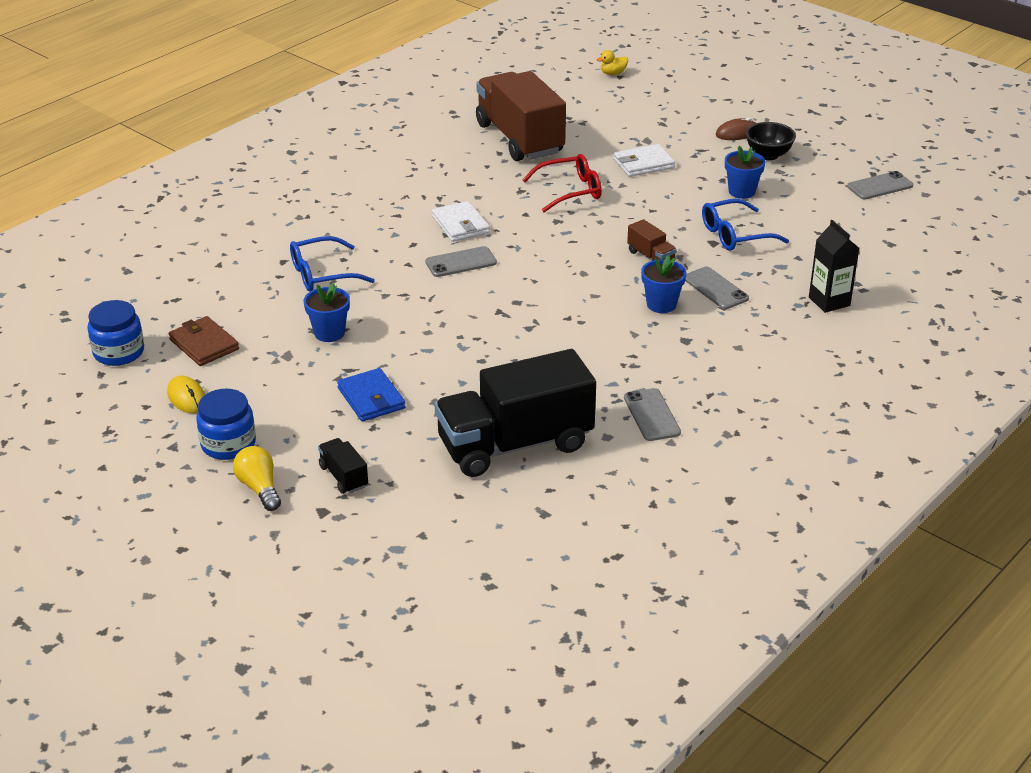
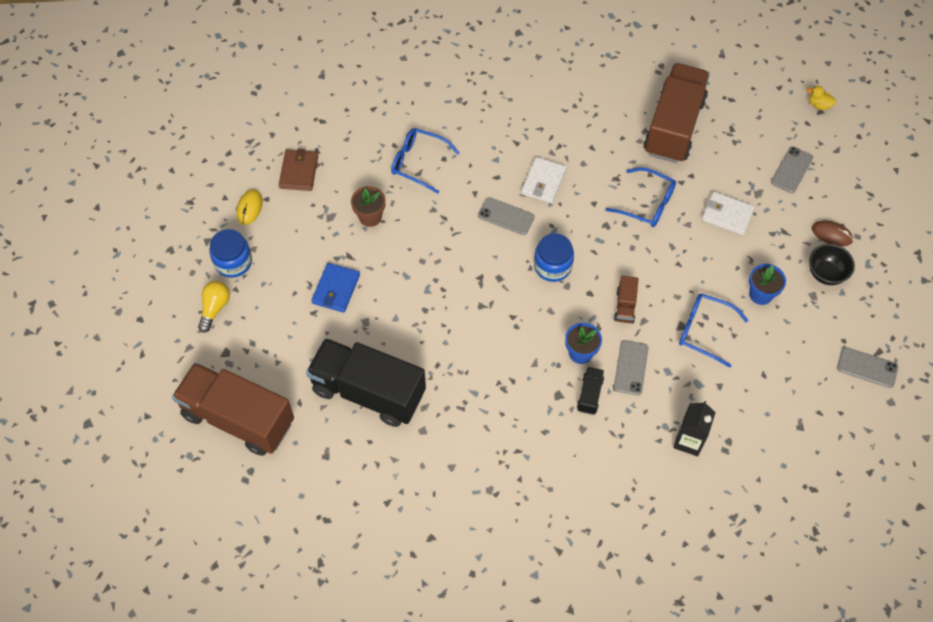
camera: 45 degrees right, 25 degrees up
blue jar [87,300,144,366] -> blue jar moved to [534,233,574,282]
blue flower pot [304,283,350,342] -> brown flower pot [351,186,386,227]
black truck [318,438,368,494] -> black truck moved to [577,367,604,415]
red glasses [522,154,602,212] -> blue glasses [605,167,676,227]
grey phone [624,388,681,441] -> grey phone moved to [771,146,813,193]
none -> brown truck [172,363,294,456]

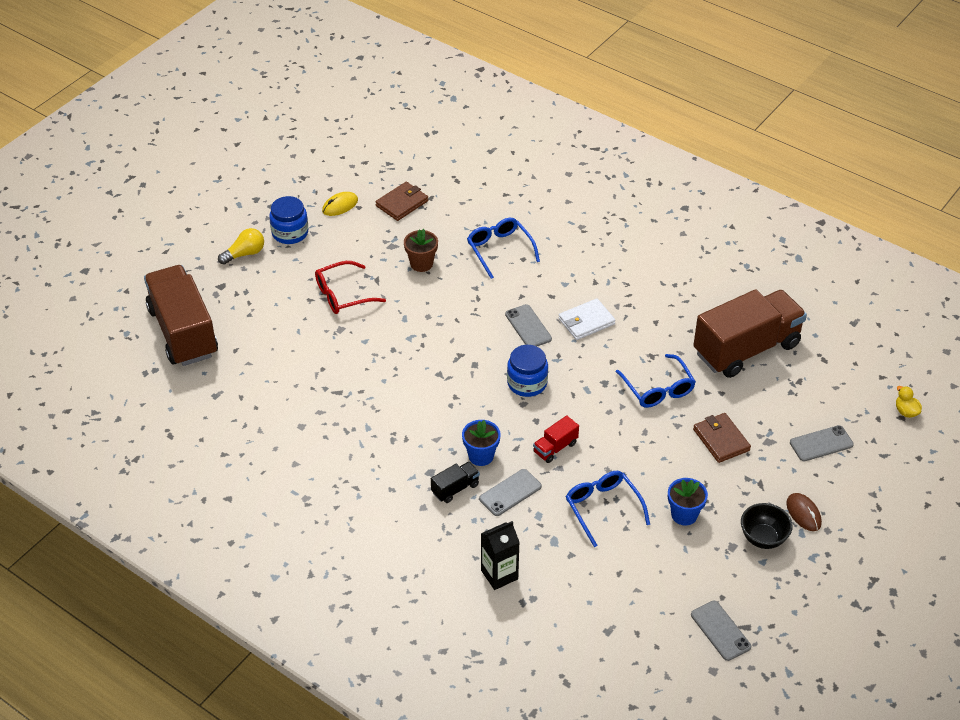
camera: 40 degrees right, 15 degrees down
black truck [306,338,426,427] -> none
blue wallet [311,263,360,313] -> red glasses [315,261,386,314]
brown truck [614,276,639,323] -> red truck [533,415,579,463]
white wallet [702,191,755,235] -> brown wallet [693,413,751,463]

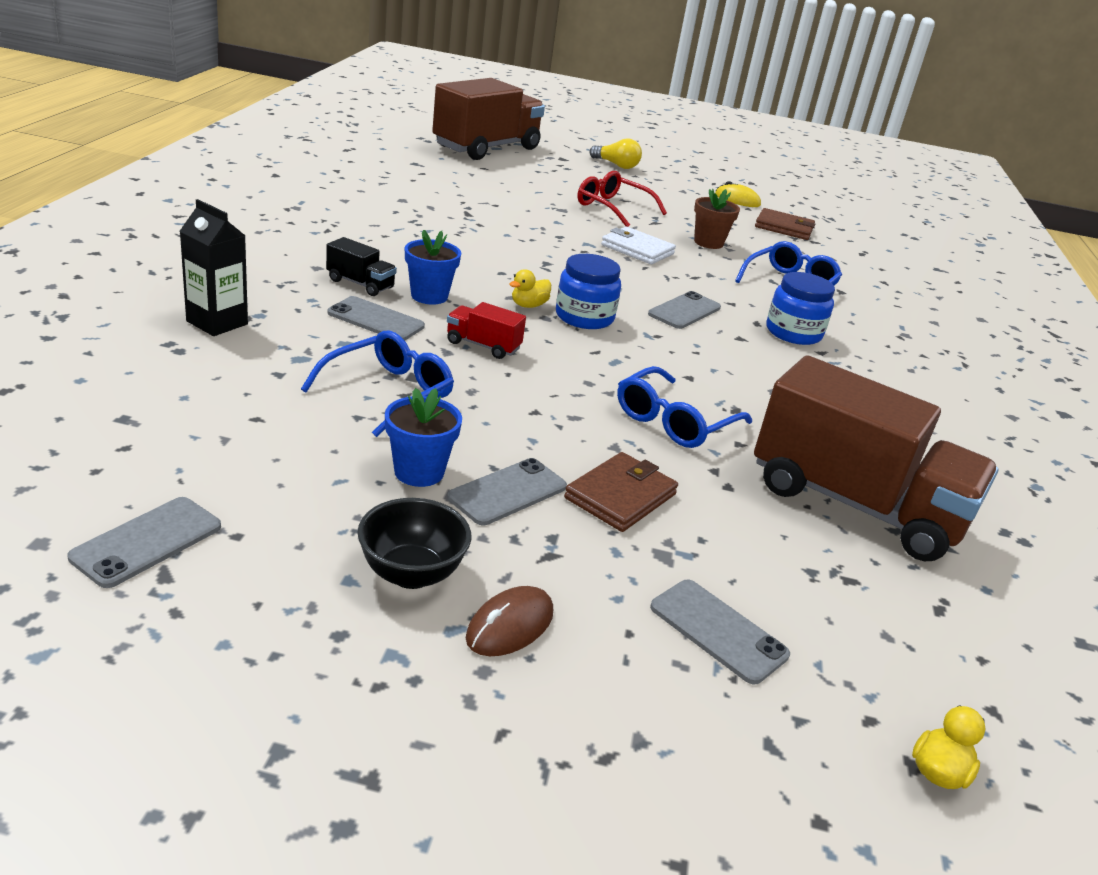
camera: 60 degrees right, 15 degrees down
blue jar [269,196,308,244] -> blue jar moved to [767,272,835,345]
white wallet [559,298,616,340] -> white wallet moved to [601,227,676,264]
none -> grey phone [447,458,567,525]
none -> yellow duck [509,269,551,308]

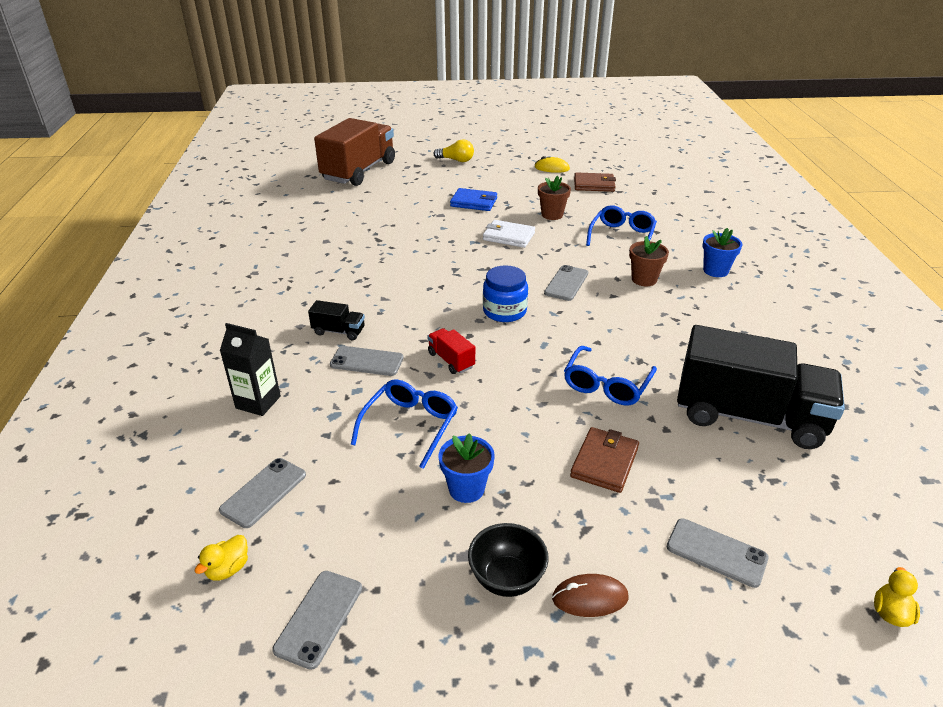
camera: 10 degrees left, 5 degrees up
blue flower pot [405,230,461,305] -> blue flower pot moved to [702,228,742,277]
red truck [447,302,526,359] -> red truck turned 45 degrees clockwise [427,328,475,374]
grey phone [447,458,567,525] -> grey phone moved to [219,458,306,528]
brown mouse [466,586,553,656] -> brown mouse turned 60 degrees clockwise [552,574,628,617]
yellow duck [509,269,551,308] -> yellow duck moved to [195,535,248,581]
red glasses [577,171,667,227] -> blue wallet [450,188,497,211]
brown truck [754,355,998,561] -> black truck [677,325,845,449]
blue jar [767,272,835,345] -> brown flower pot [629,236,669,286]

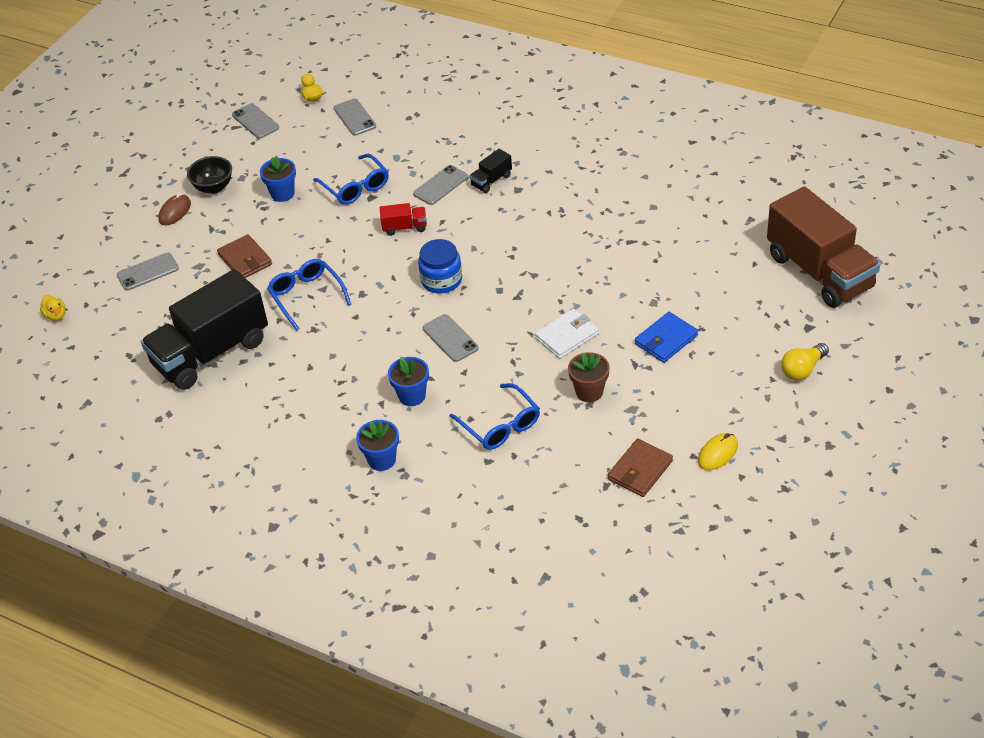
camera: 125 degrees right, 10 degrees up
black carton [220,323,281,416] -> none
brown flower pot [629,236,669,286] -> blue flower pot [388,357,429,406]

